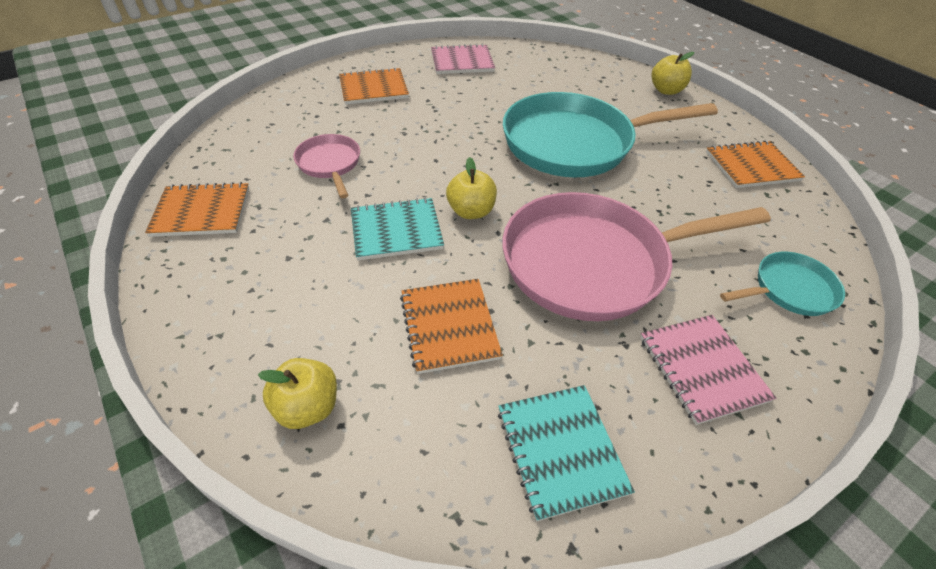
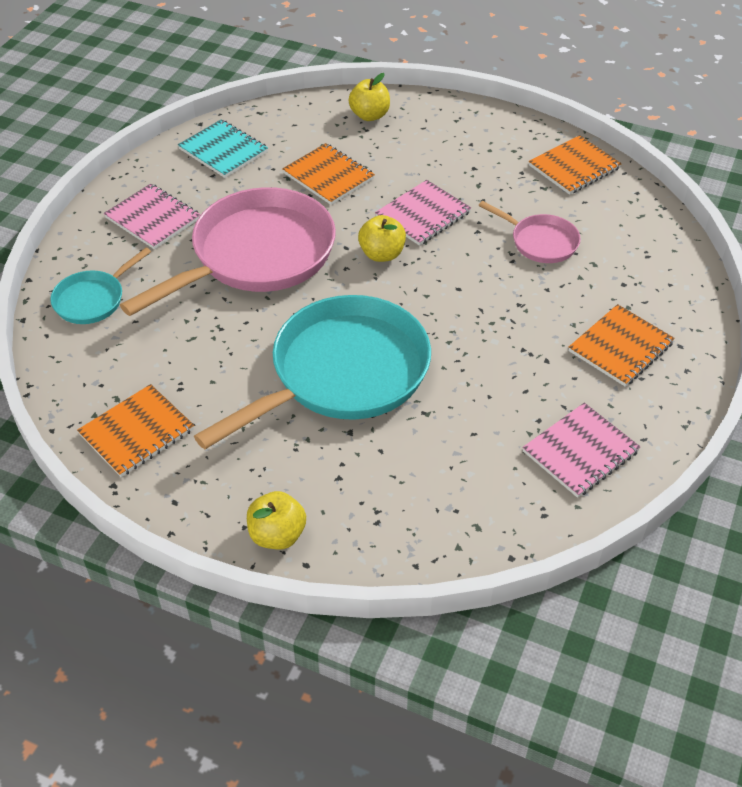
camera: 150 degrees right, 0 degrees up
turquoise notebook [351,197,444,260] -> pink notebook [375,180,471,246]

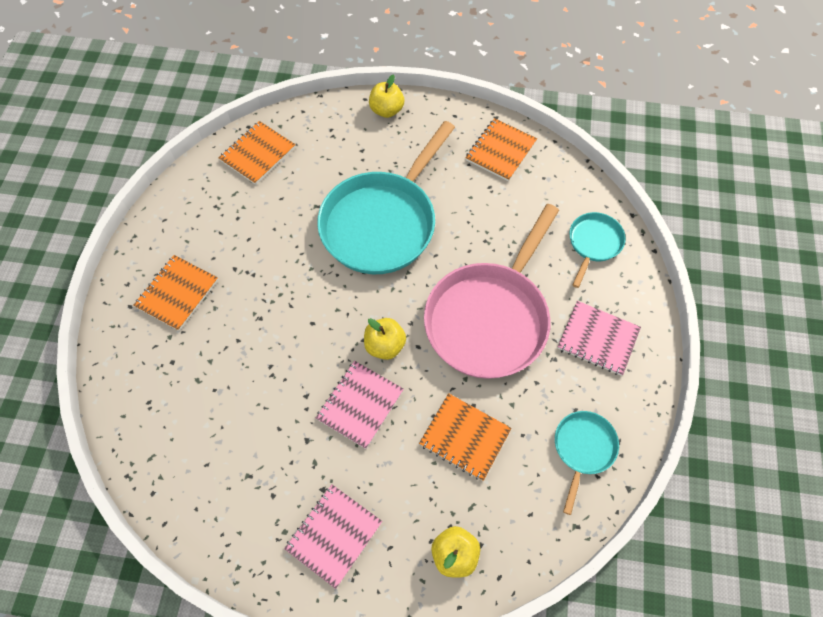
camera: 165 degrees right, 15 degrees up
turquoise notebook [178,119,268,178] -> turquoise pan [555,411,619,515]
pink pan [479,201,581,263] -> none
pink notebook [522,403,640,498] -> pink notebook moved to [284,484,382,589]
orange notebook [529,135,622,195] -> orange notebook moved to [219,121,295,185]

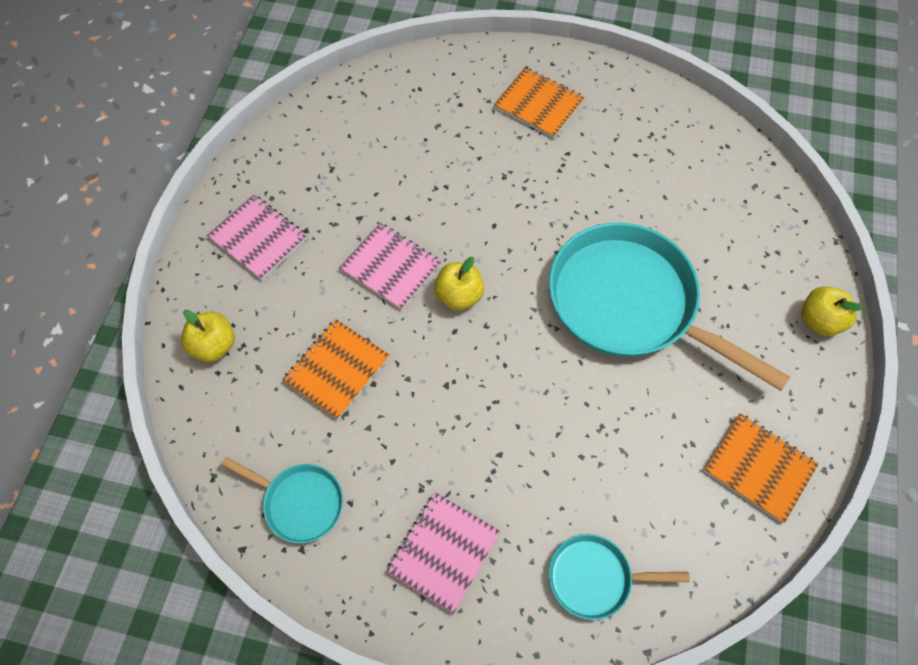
camera: 95 degrees right, 0 degrees up
orange notebook [219,121,295,185] -> none
pink pan [424,204,559,379] -> none
turquoise pan [569,212,626,288] -> turquoise pan turned 150 degrees clockwise [549,534,690,620]

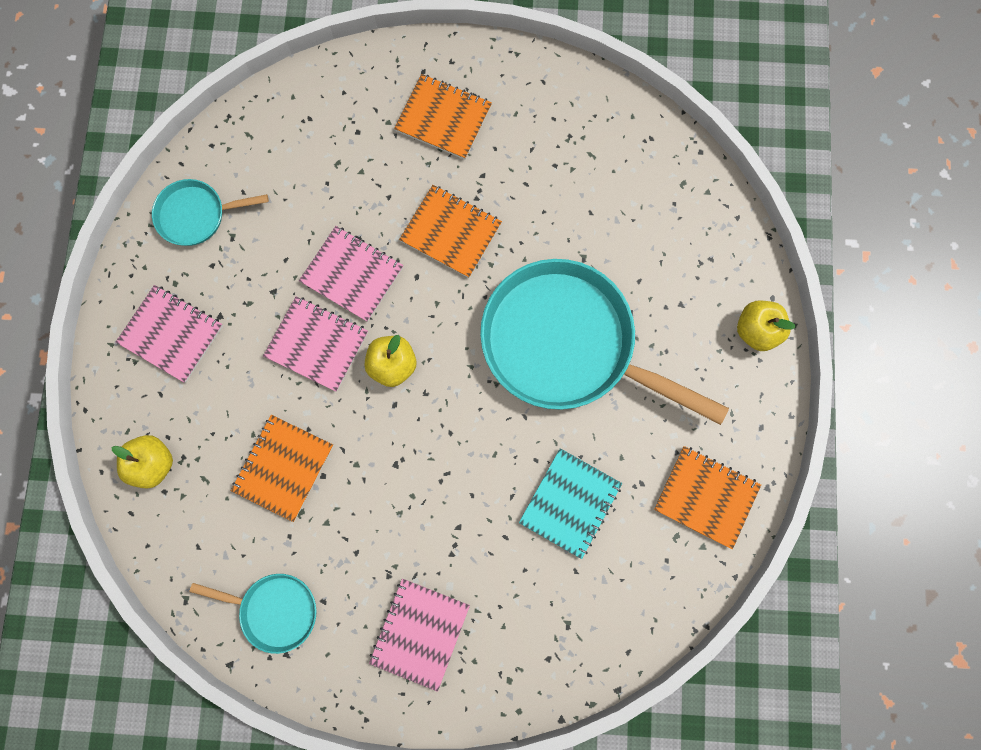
camera: 10 degrees left, 15 degrees up
turquoise pan [549,534,690,620] -> turquoise pan moved to [152,179,269,246]
none -> pink notebook [299,226,403,322]
none -> orange notebook [399,185,502,278]
none -> turquoise notebook [519,448,622,559]

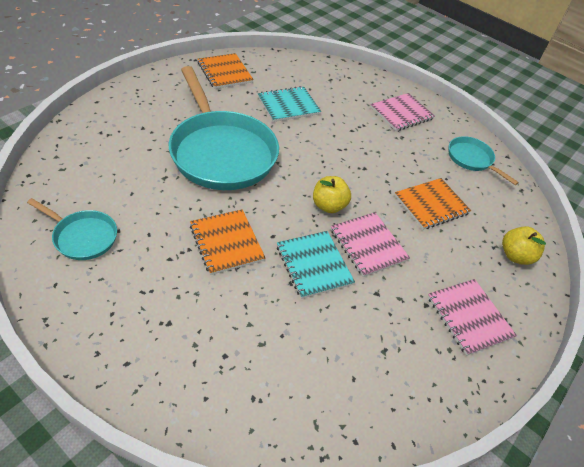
camera: 150 degrees left, 30 degrees down
turquoise pan [152,179,269,246] -> turquoise pan moved to [27,198,117,260]
pink notebook [299,226,403,322] -> turquoise notebook [277,231,355,299]
orange notebook [394,74,492,160] -> none
yellow apple [737,300,795,351] -> none

